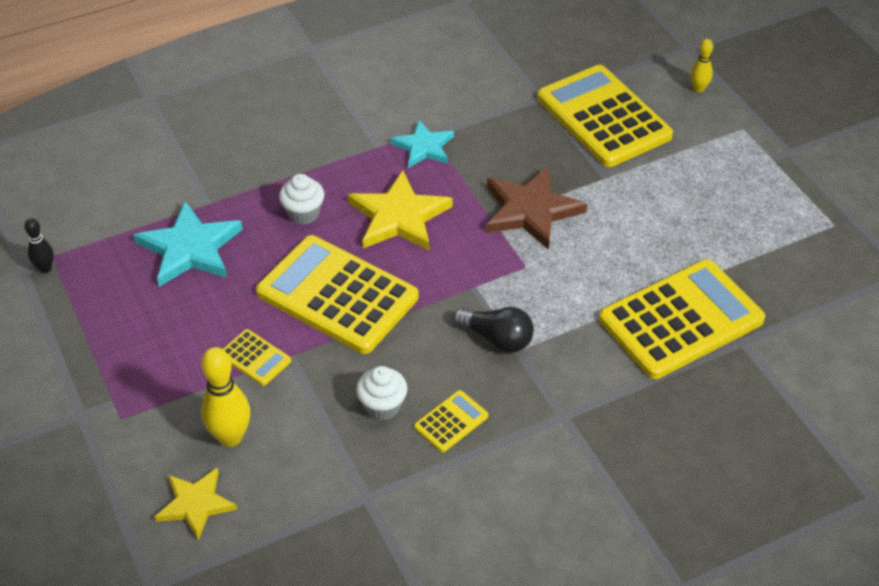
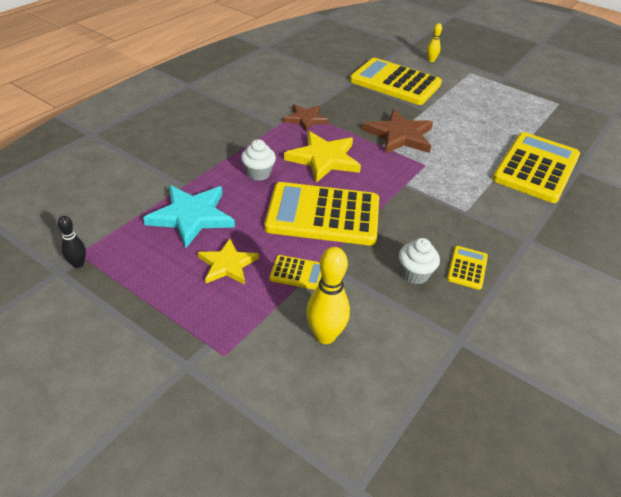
camera: 30 degrees left, 5 degrees down
yellow star [155,468,237,541] -> yellow star moved to [198,239,259,284]
turquoise star [390,120,454,168] -> brown star [283,104,329,132]
black light bulb [453,307,534,353] -> none

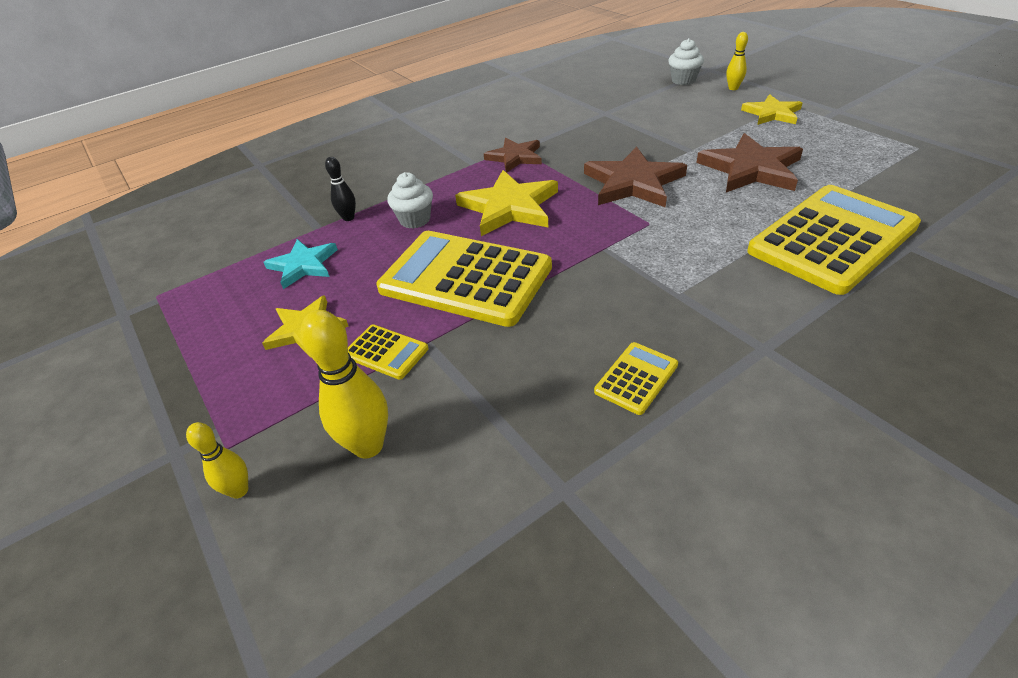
camera: 25 degrees right, 0 degrees up
black bowling pin [58,216,86,268] -> black bowling pin moved to [325,157,356,221]
turquoise star [143,185,235,249] -> turquoise star [264,239,338,289], size x0.64
yellow calculator [350,58,442,105] -> none
white cupcake [399,238,440,284] -> white cupcake moved to [668,38,704,85]
none -> yellow bowling pin [186,422,248,498]
none -> brown star [697,133,803,193]
none -> yellow star [741,94,802,125]

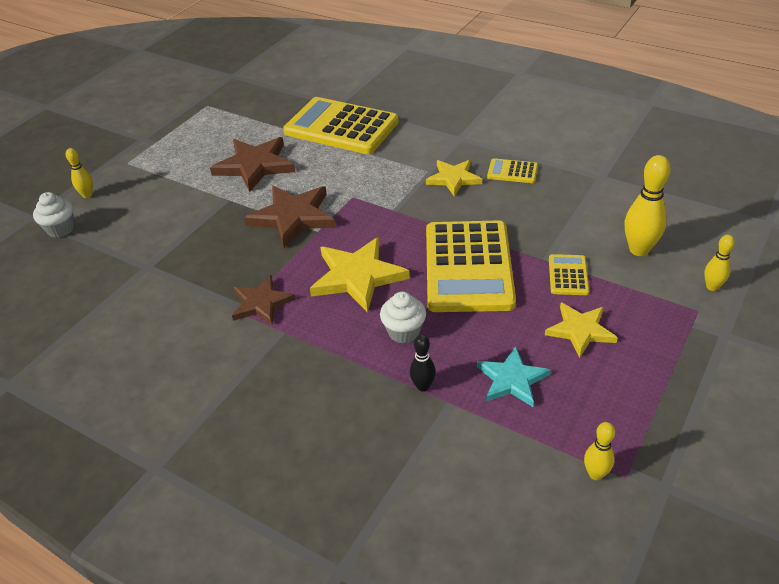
camera: 115 degrees left, 0 degrees up
yellow star [741,94,802,125] -> yellow star moved to [426,160,482,196]
none -> yellow bowling pin [584,422,615,480]

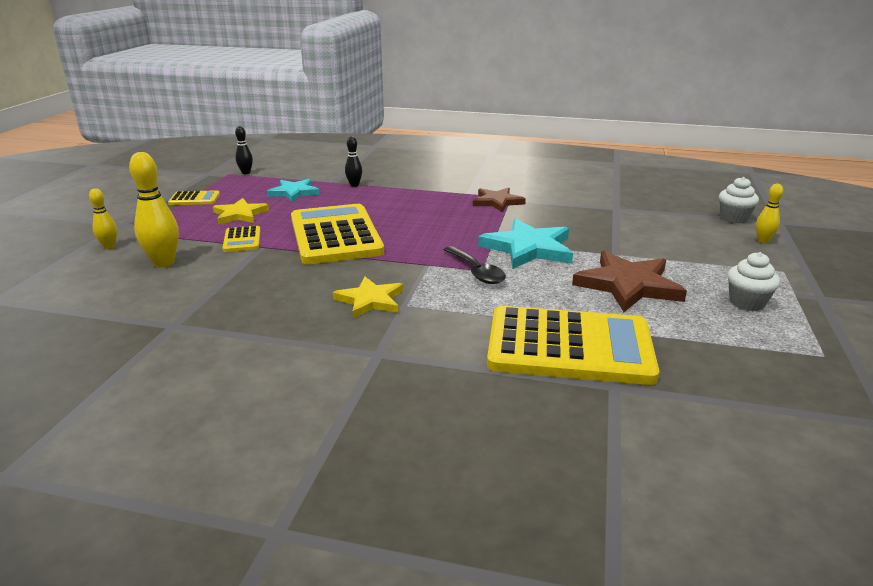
camera: 160 degrees right, 15 degrees down
brown star [244,186,336,248] -> turquoise star [478,218,573,269]
yellow star [310,237,410,313] -> none
white cupcake [380,291,426,344] -> white cupcake moved to [727,252,780,311]
yellow calculator [487,158,538,183] -> yellow calculator moved to [168,190,220,205]
yellow bowling pin [584,422,615,480] -> black bowling pin [235,126,253,174]
none -> black spoon [444,246,506,284]

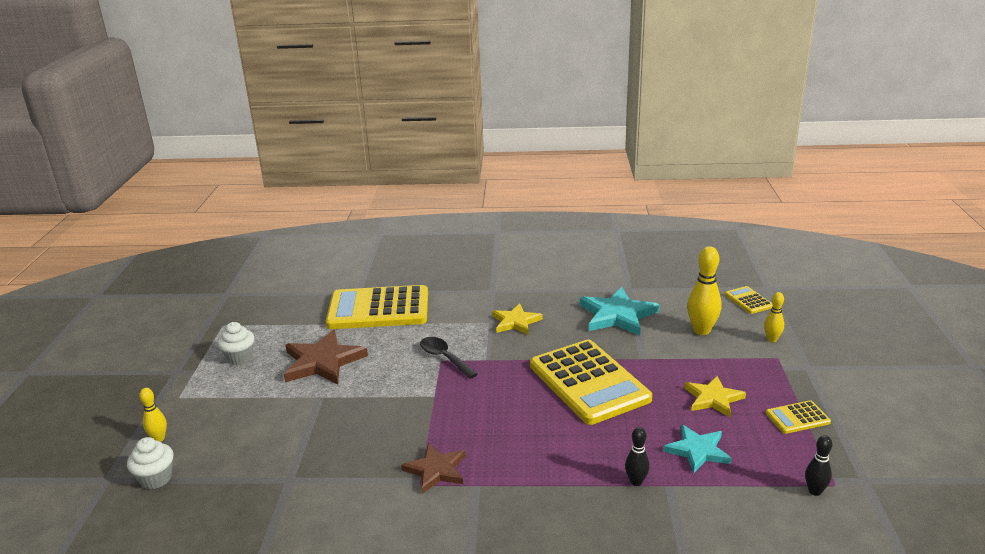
camera: 170 degrees right, 0 degrees up
yellow calculator [222,226,260,252] -> yellow calculator moved to [725,286,773,314]
turquoise star [478,218,573,269] -> turquoise star moved to [580,287,660,336]

